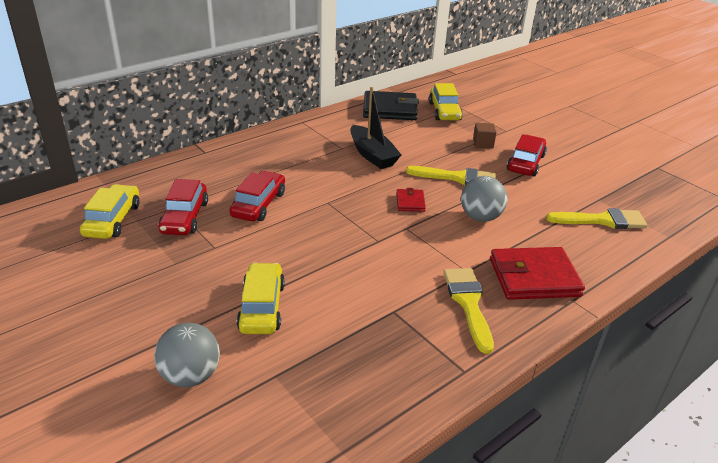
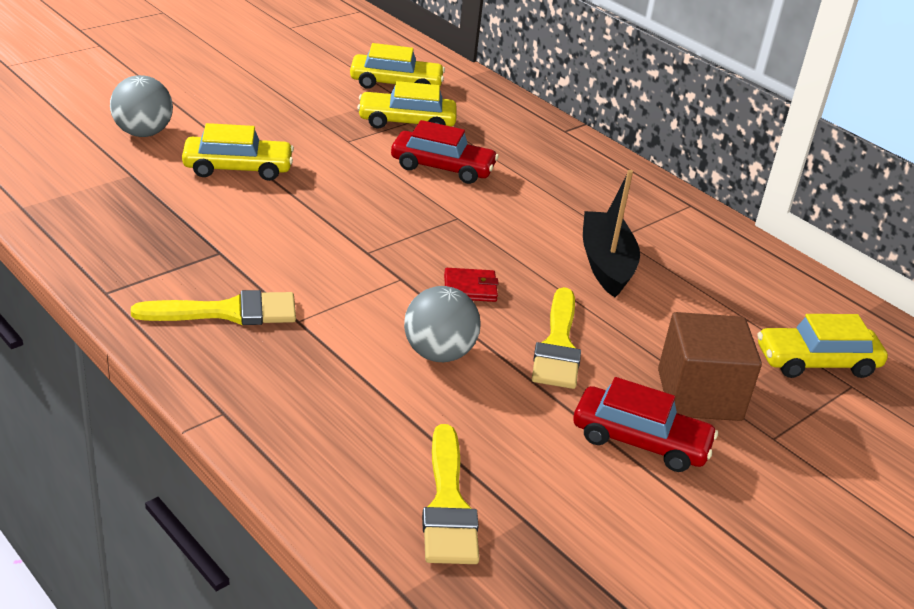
camera: 85 degrees right, 0 degrees up
red car [158,179,208,235] -> yellow car [357,81,457,129]
black boat [350,87,401,169] -> black boat turned 120 degrees clockwise [583,170,640,297]
black wallet [363,91,419,120] -> none
brown cube [473,123,497,148] -> brown cube [658,312,762,421], size x2.00
red wallet [490,247,585,300] -> none

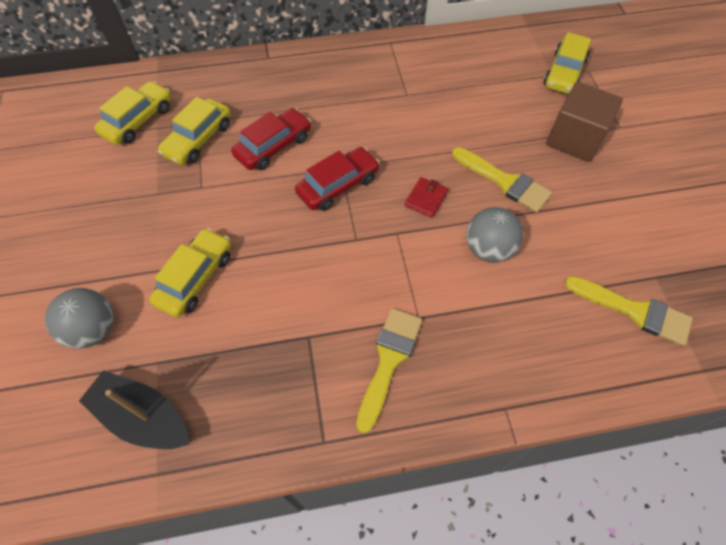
camera: 55 degrees left, 25 degrees up
red car [573,377,718,472] -> red car moved to [295,147,380,211]
black boat [583,170,640,297] -> black boat moved to [79,370,189,449]

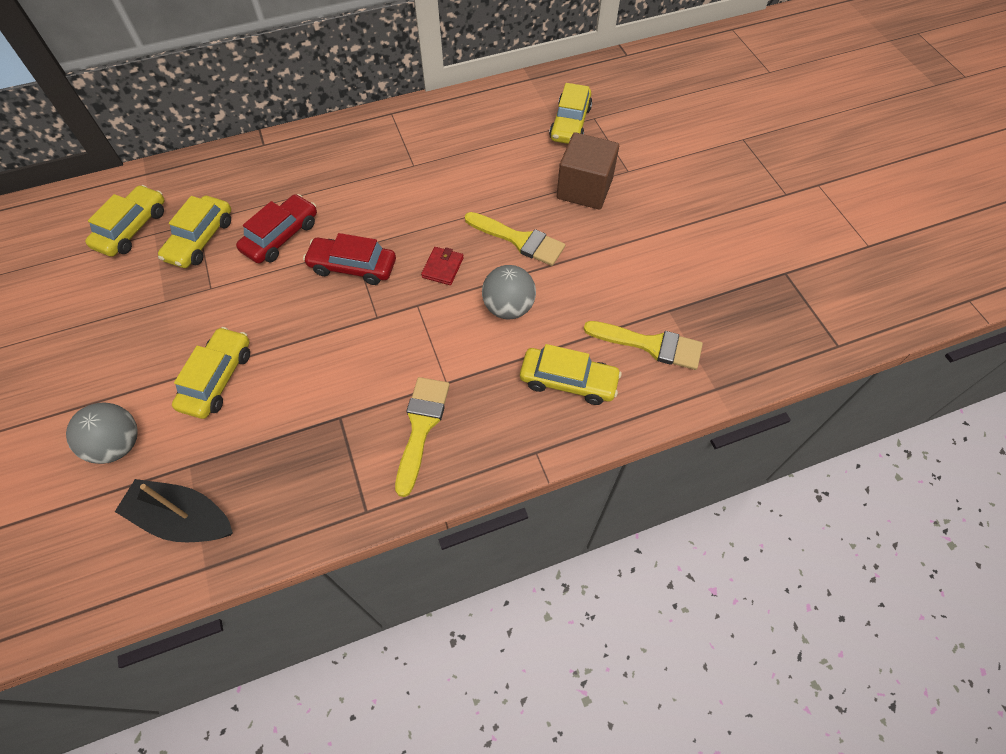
camera: 10 degrees left, 0 degrees up
red car [295,147,380,211] -> red car turned 120 degrees counterclockwise [303,233,396,285]
none -> yellow car [520,344,622,405]

